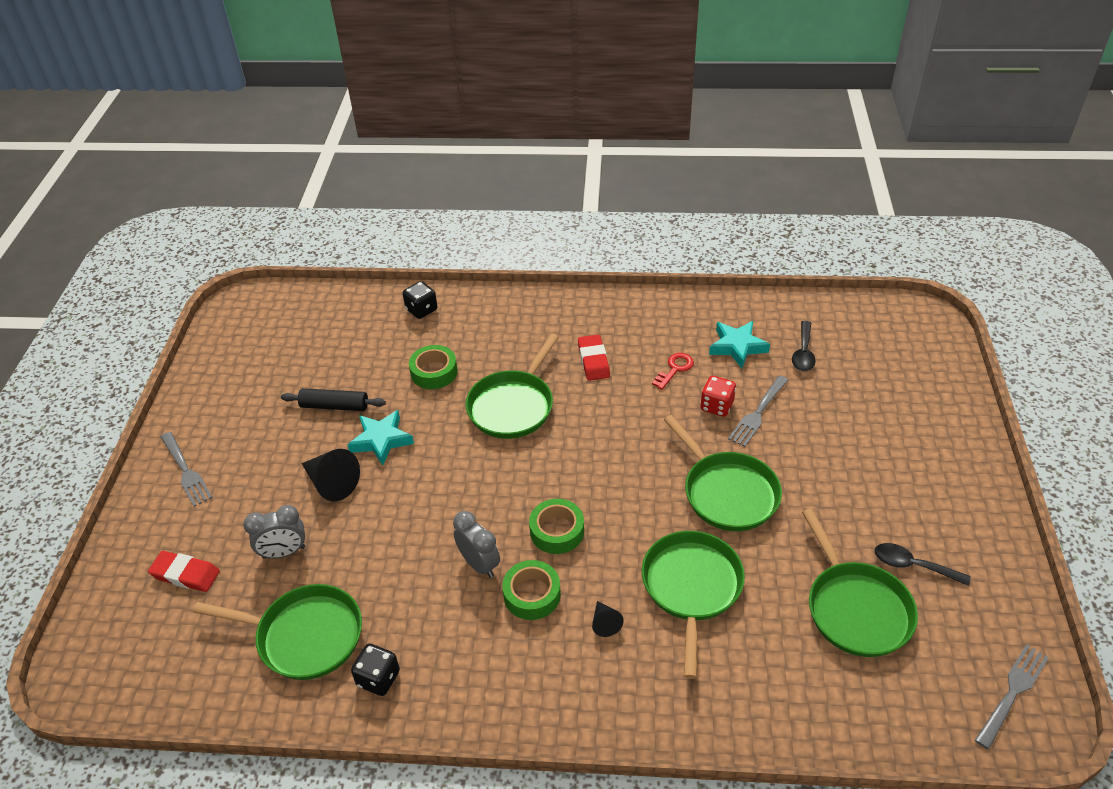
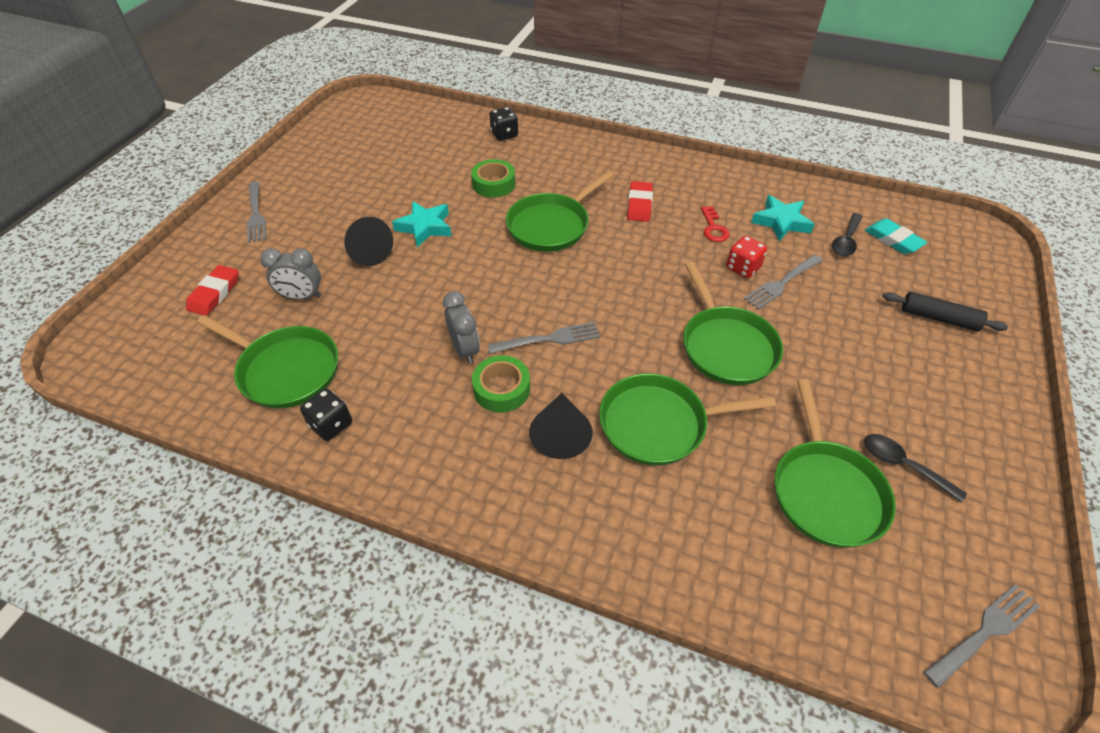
camera: 15 degrees right, 5 degrees up
red eraser [148,551,220,592] -> red eraser turned 75 degrees clockwise [186,265,239,316]
black rolling pin [281,388,386,411] -> black rolling pin moved to [882,291,1008,331]
green tape [529,499,584,554] -> grey fork [488,322,600,354]
black cone [592,601,624,637] -> black cone [529,393,593,459], size x1.85
green pan [642,531,745,679] -> green pan turned 120 degrees counterclockwise [599,373,776,465]
red key [652,353,694,390] -> red key turned 120 degrees clockwise [701,206,729,242]
none -> turquoise eraser [865,218,927,254]

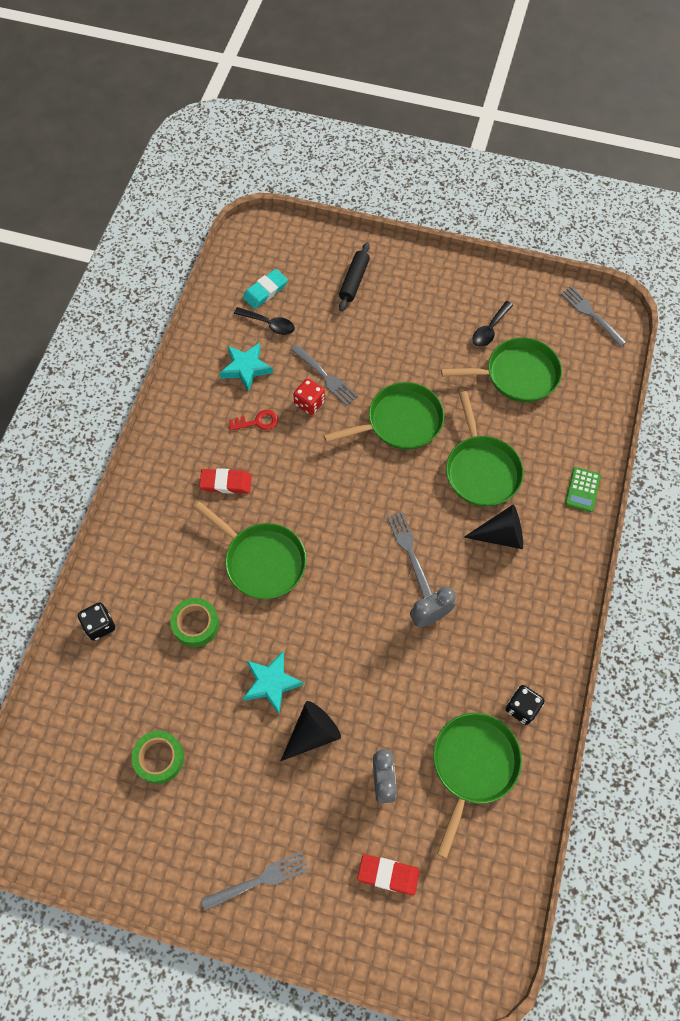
camera: 95 degrees left, 15 degrees up
green tape [472,355,530,413] -> green tape moved to [132,731,184,784]
none -> green calculator [565,467,601,512]

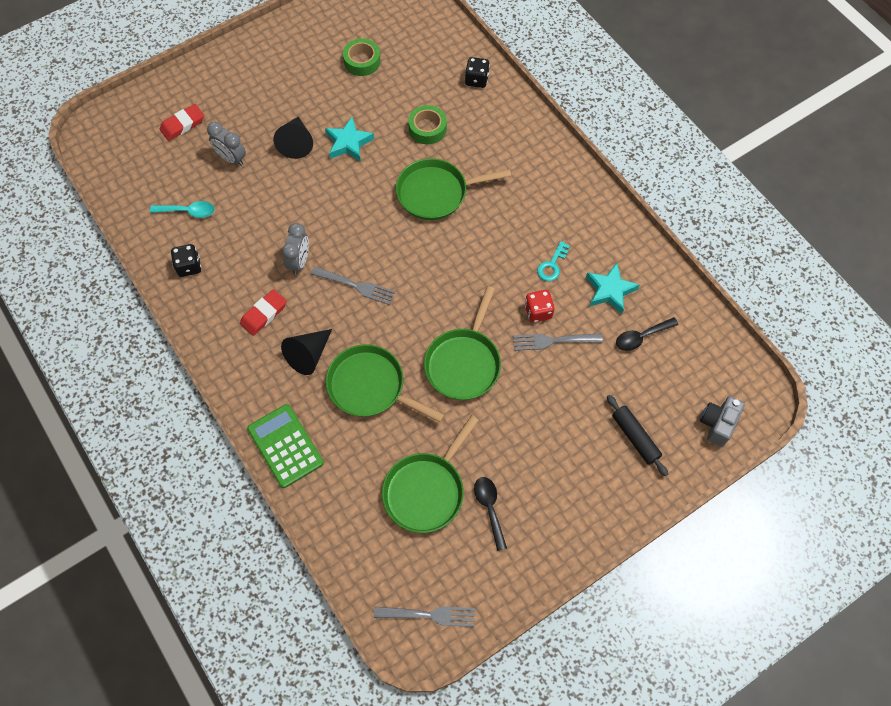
camera: 130 degrees right, 0 degrees up
red eraser [199,468,252,494] -> red eraser moved to [240,289,287,336]
grey fork [201,851,309,911] -> none
red key [229,410,278,431] -> turquoise key [537,241,570,281]
turquoise eraser [243,269,288,309] -> none
green pan [433,713,522,859] -> turquoise spoon [150,201,215,218]
green calculator [565,467,601,512] -> green calculator [247,404,324,488], size x1.69
none -> grey camera [700,396,745,447]

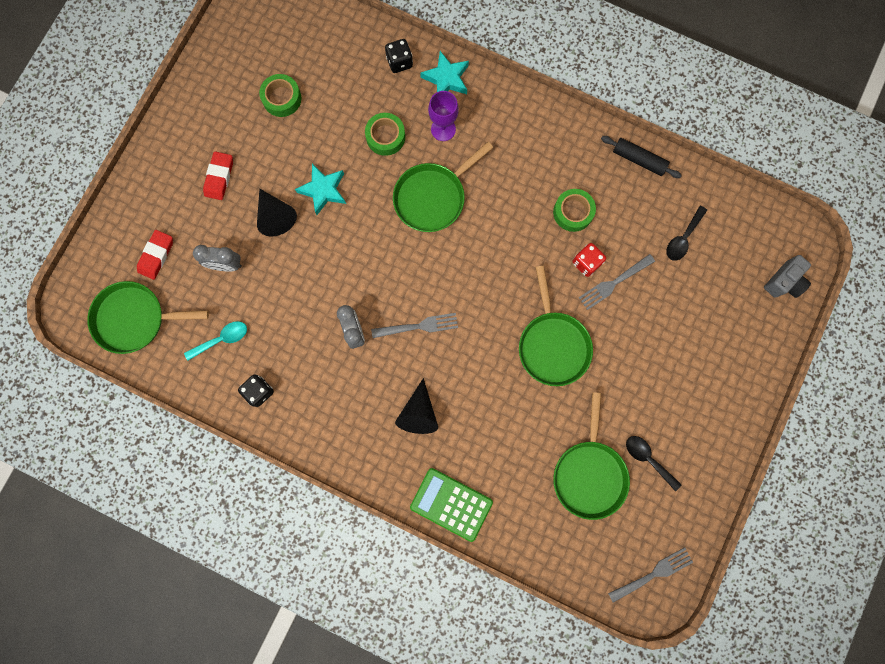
camera: 30 degrees left, 15 degrees up
red eraser [240,289,287,336] -> red eraser moved to [203,151,233,200]
green pan [326,344,445,422] -> green pan moved to [87,281,209,354]
turquoise key [537,241,570,281] -> green tape [553,189,596,232]
turquoise star [586,263,639,314] -> turquoise star moved to [420,51,469,94]
black rolling pin [607,395,668,476] -> black rolling pin moved to [601,136,682,178]
grey camera [700,396,745,447] -> grey camera turned 135 degrees counterclockwise [764,255,811,298]
none -> purple goblet [428,91,459,141]

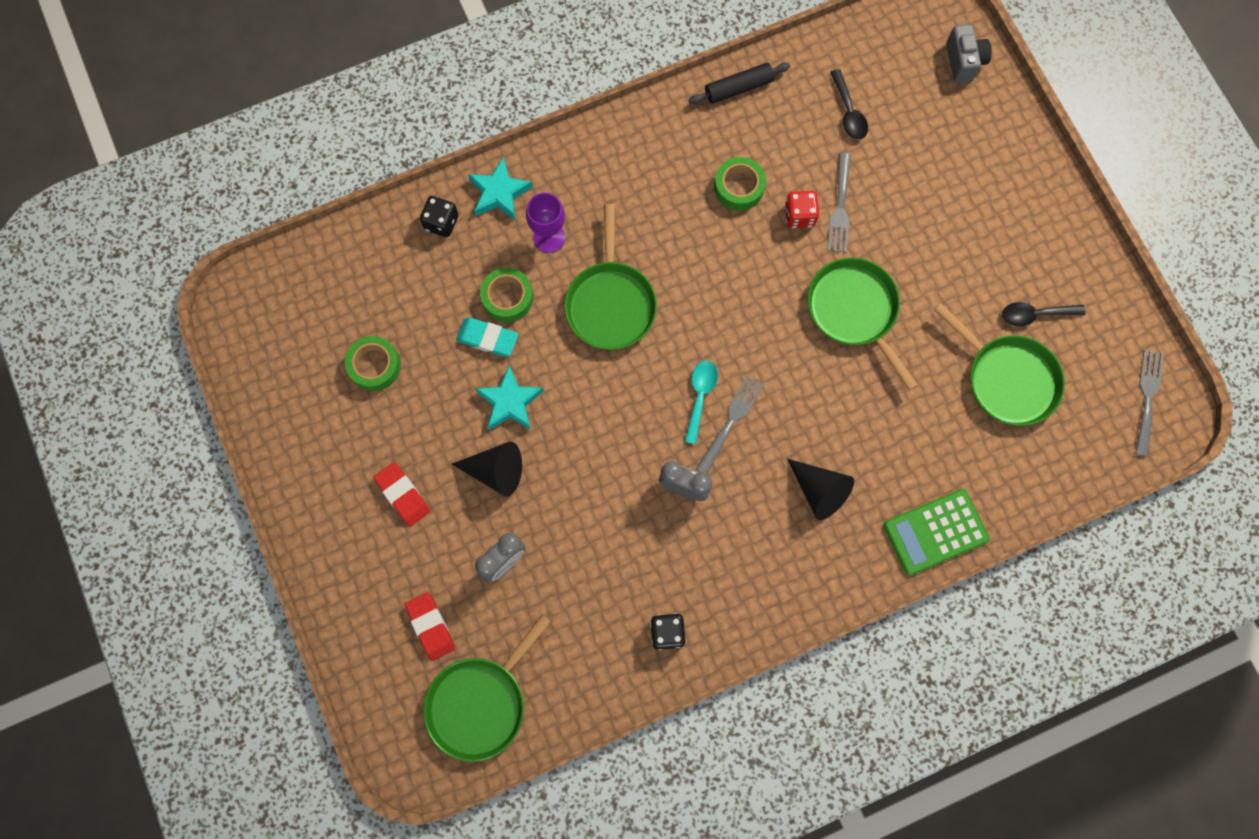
camera: 50 degrees left, 5 degrees down
turquoise spoon [184,321,247,361] -> turquoise spoon moved to [684,360,718,444]
green pan [519,266,593,386] -> green pan turned 150 degrees counterclockwise [807,257,918,390]
none -> turquoise eraser [456,317,518,357]

